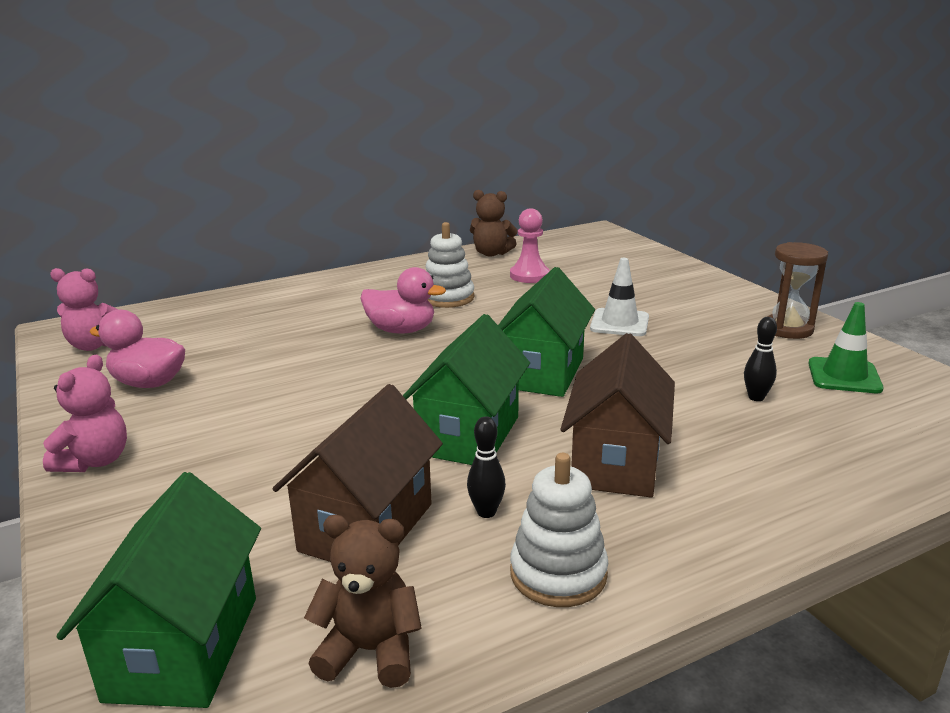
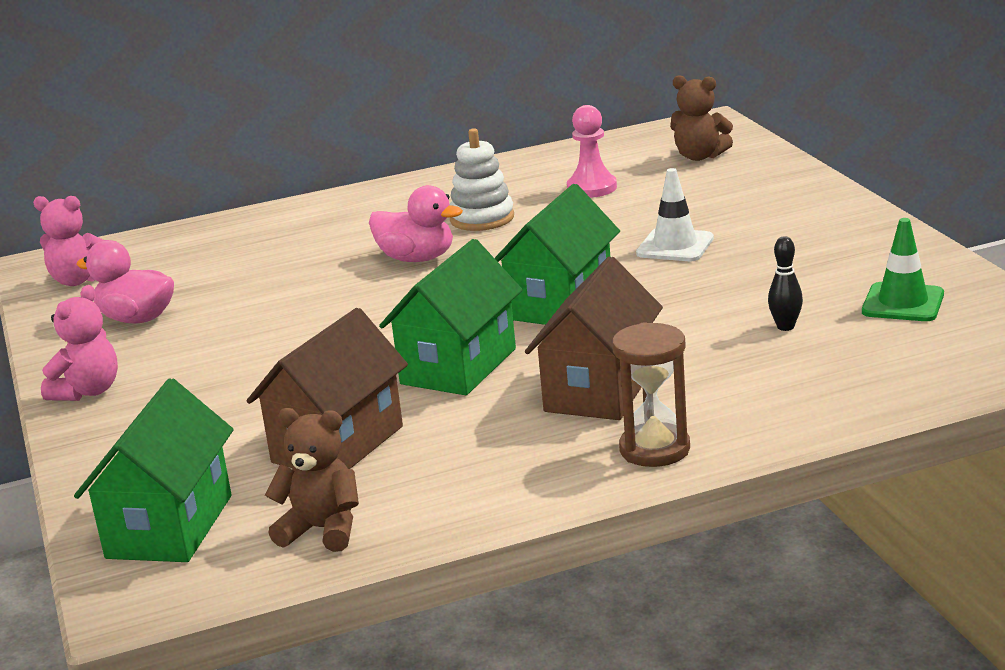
camera: 10 degrees right, 0 degrees up
black bowling pin [467,416,506,518] -> none
brown teddy bear [470,190,518,257] -> brown teddy bear moved to [670,75,733,161]
white stacking toy [510,453,608,607] -> none
brown hourglass [767,242,828,339] -> brown hourglass moved to [612,322,690,467]

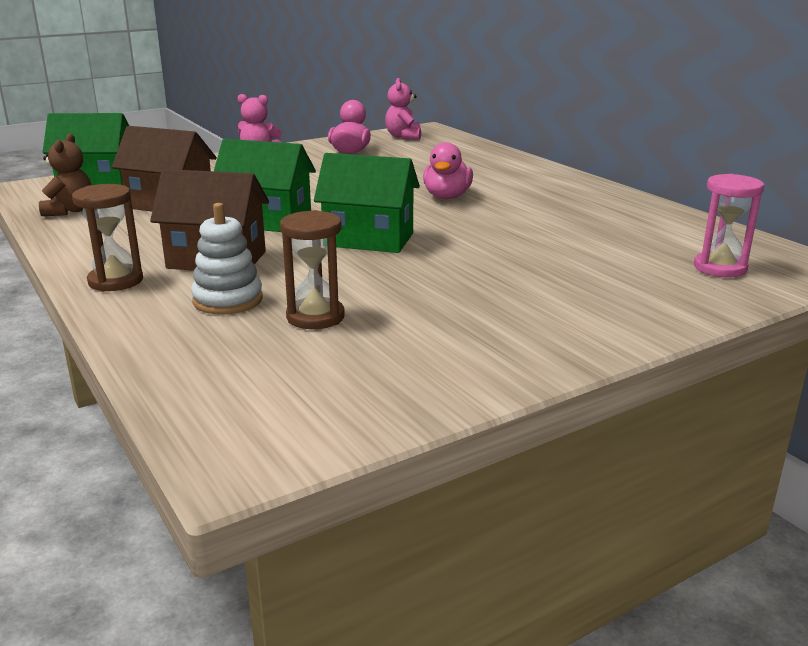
camera: 75 degrees right, 0 degrees up
white stacking toy [450,128,514,231] -> white stacking toy moved to [191,203,263,315]
pink pawn [567,105,617,198] -> none
white traffic cone [636,168,714,261] -> none
brown teddy bear [670,75,733,161] -> pink hourglass [694,174,764,277]
black bowling pin [768,236,803,331] -> brown hourglass [280,210,345,329]
green traffic cone [862,218,944,321] -> none

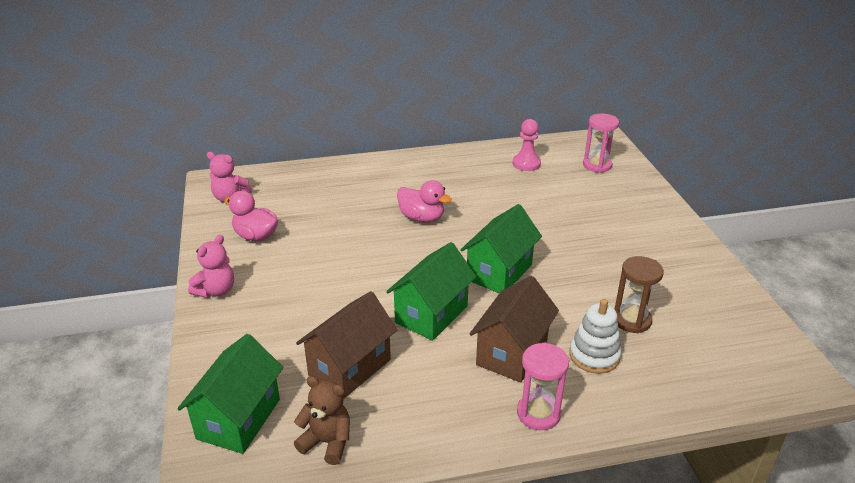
camera: 70 degrees left, 10 degrees up
brown hourglass [72,184,143,292] -> pink hourglass [517,343,569,430]
none -> pink pawn [512,119,541,171]

